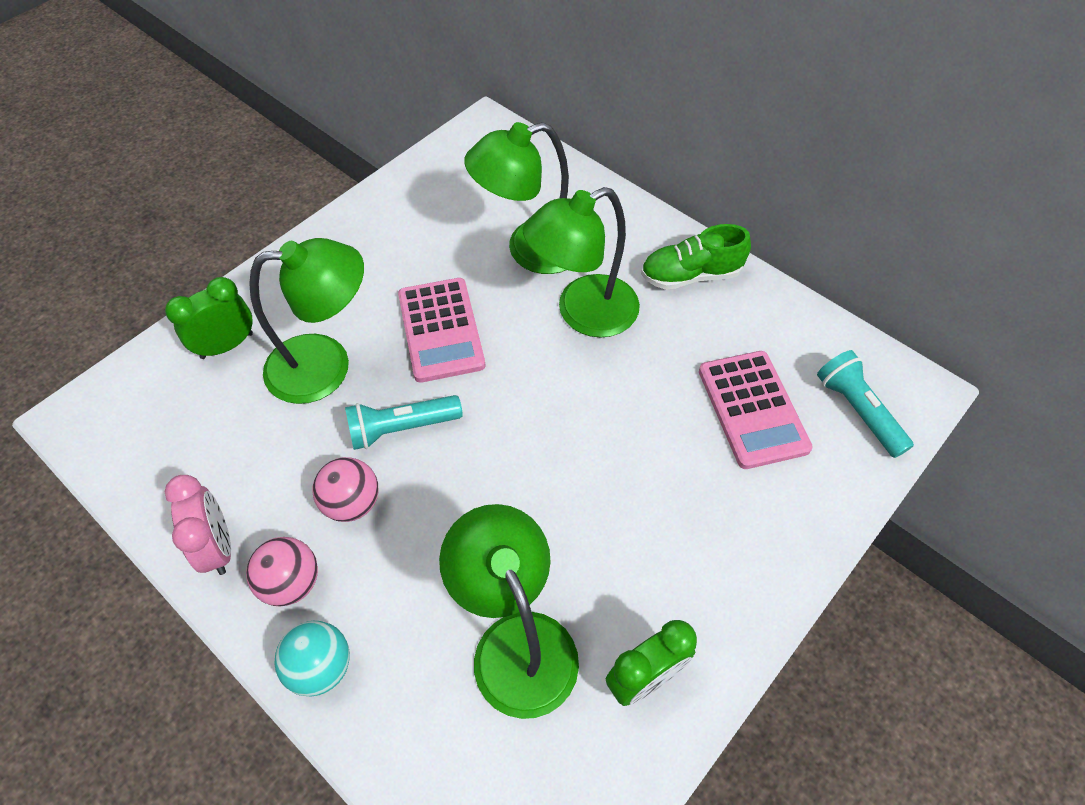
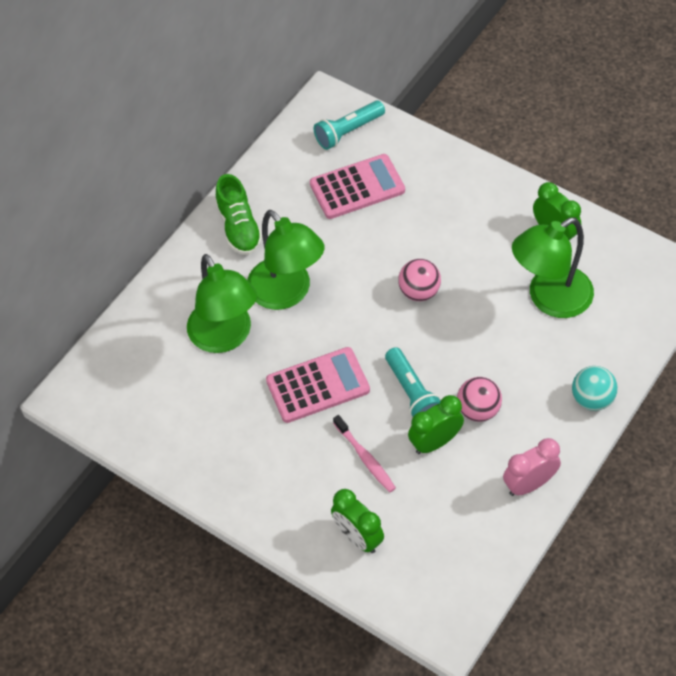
camera: 95 degrees left, 0 degrees up
pink ball [246,537,318,606] -> pink ball moved to [398,259,441,301]
green lamp [249,238,364,404] -> pink toothbrush [333,415,396,492]
none -> green clock [408,395,464,454]

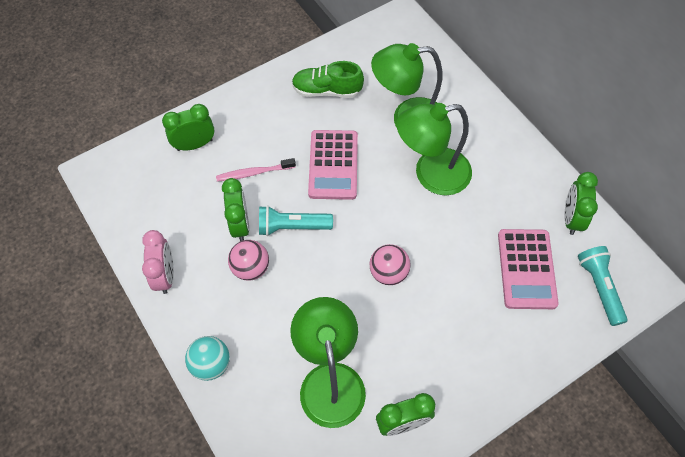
camera: 110 degrees right, 5 degrees up
green shoe [215,174,263,255] -> green shoe moved to [292,61,364,98]
none -> green clock [564,172,598,235]

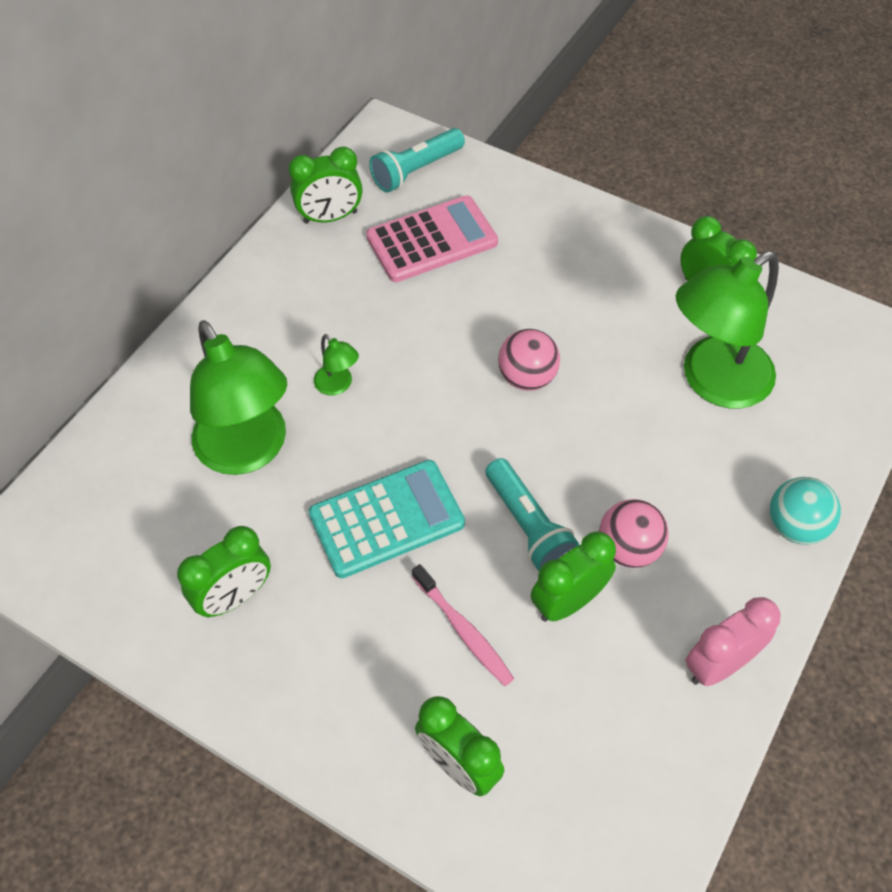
camera: 115 degrees left, 5 degrees down
green shoe [292,61,364,98] -> green clock [177,526,271,617]
pink calculator [308,130,358,200] -> turquoise calculator [309,460,465,578]
green lamp [396,103,472,195] -> green lamp [314,334,359,396], size x0.42

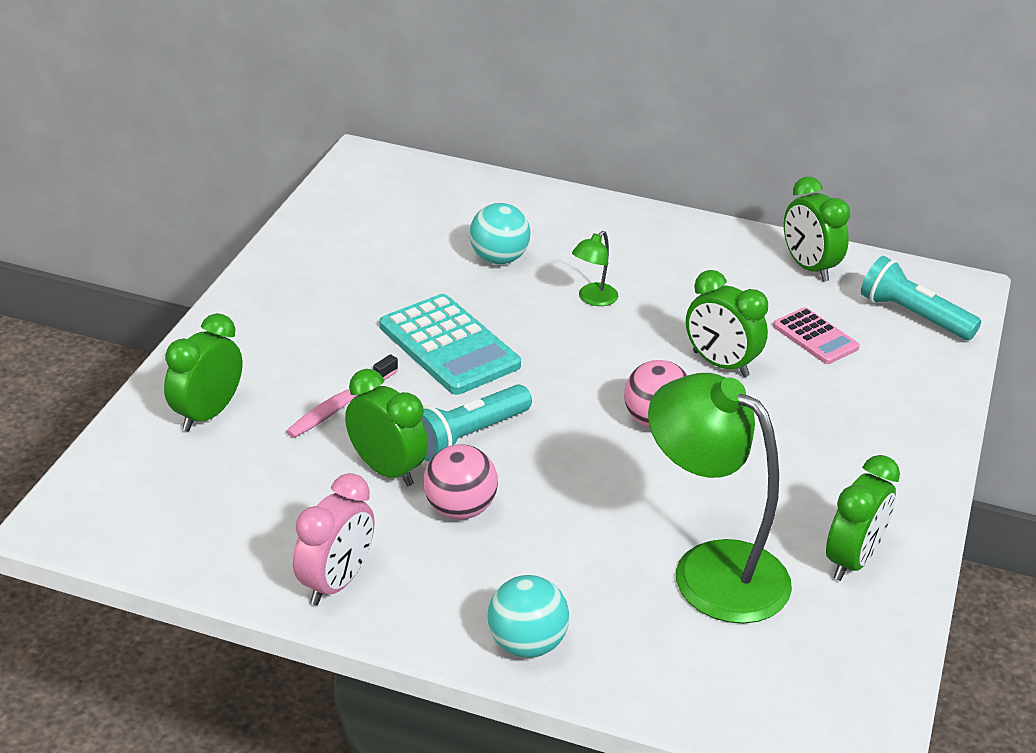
camera: 75 degrees right, 20 degrees down
green clock [177,526,271,617] -> green clock moved to [686,270,768,377]
green lamp [190,320,287,475] -> turquoise ball [469,203,531,264]
pink calculator [366,196,498,282] -> pink calculator [773,307,860,364], size x0.58
pink clock [685,597,781,686] -> pink clock turned 75 degrees clockwise [293,473,375,605]

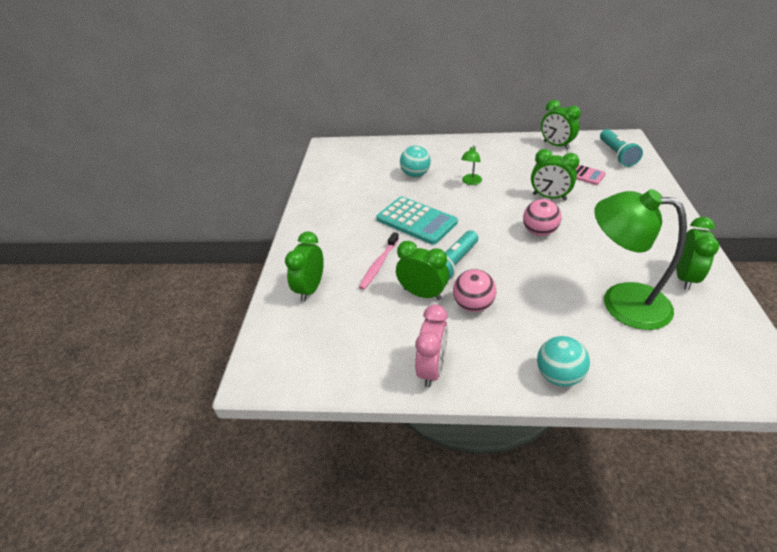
camera: 10 degrees left, 5 degrees up
turquoise flashlight [861,256,981,340] -> turquoise flashlight turned 120 degrees counterclockwise [600,129,643,167]

